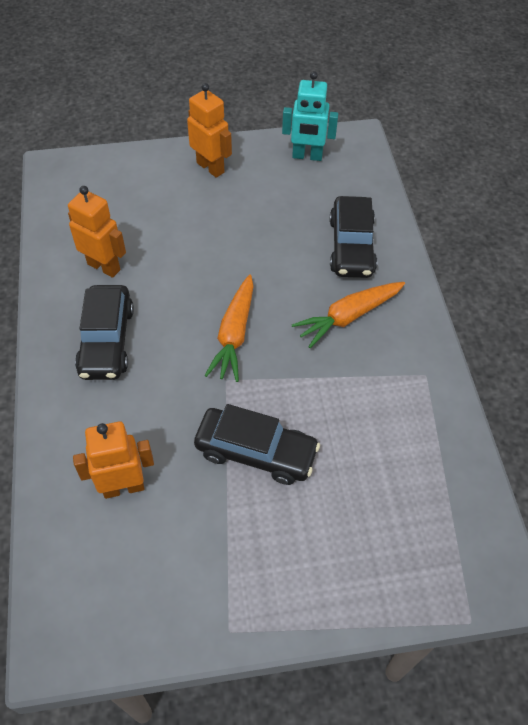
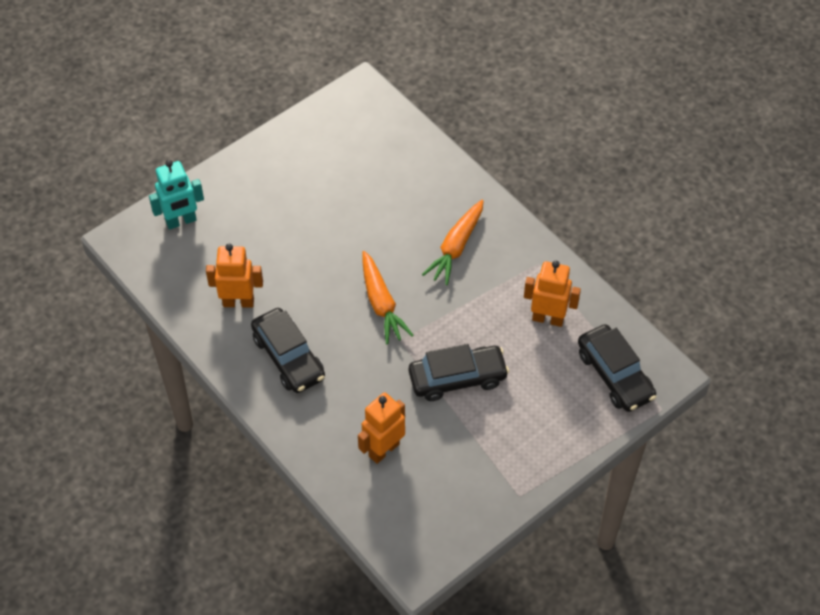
camera: 30 degrees left, 0 degrees up
orange robot [187,83,232,178] -> orange robot moved to [524,261,581,327]
turquoise robot [282,71,338,161] -> turquoise robot moved to [149,160,204,230]
black car [330,196,377,278] -> black car moved to [578,324,657,412]

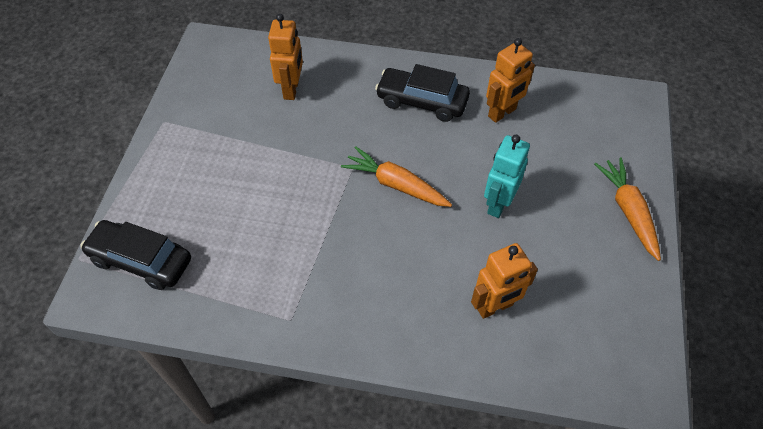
camera: 140 degrees right, 0 degrees up
turquoise robot [149,160,204,230] -> turquoise robot moved to [484,135,530,218]
black car [409,344,509,401] -> none
orange carrot [422,200,484,285] -> orange carrot moved to [594,157,661,261]
orange robot [524,261,581,327] -> orange robot moved to [471,243,538,319]

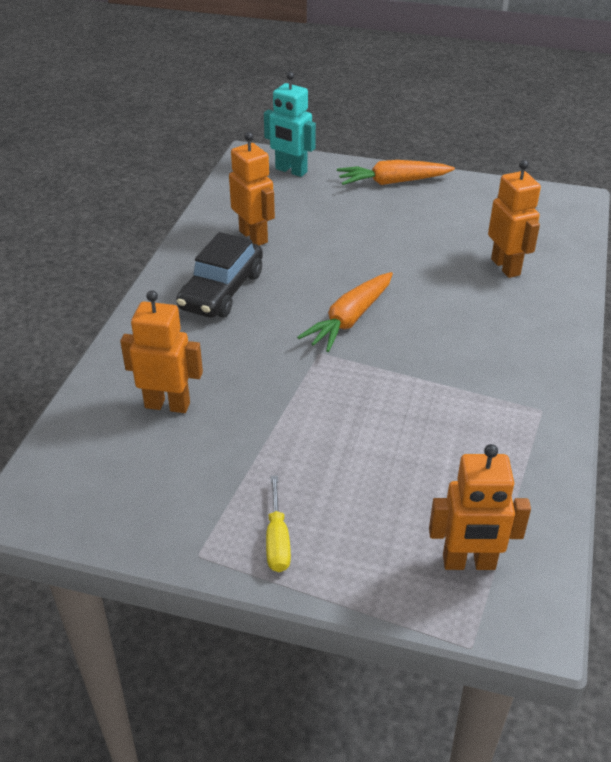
camera: 85 degrees left, 15 degrees down
black car [80,220,191,290] -> orange robot [429,444,531,570]
turquoise robot [484,135,530,218] -> turquoise robot moved to [264,72,316,177]
none -> yellow screwdriver [266,475,291,572]

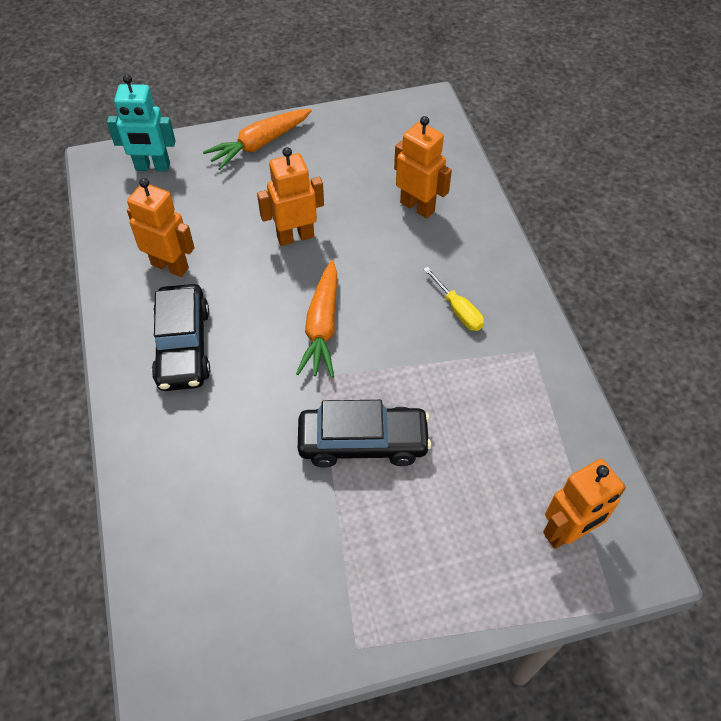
camera: 30 degrees left, 15 degrees up
orange robot [120,290,203,413] -> orange robot moved to [257,147,324,246]
yellow screwdriver [266,475,291,572] -> yellow screwdriver moved to [423,267,484,331]
none -> black car [298,400,431,467]

